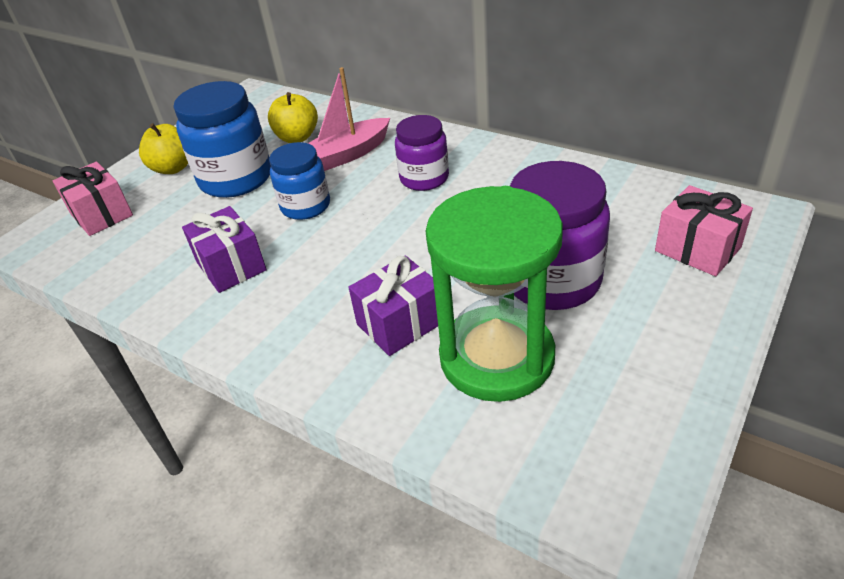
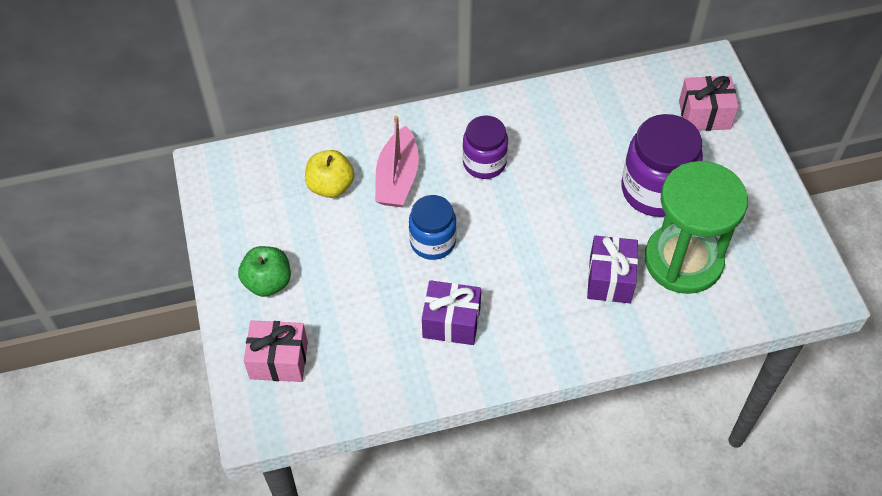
camera: 50 degrees left, 15 degrees up
yellow apple [139,123,188,174] -> green apple [238,246,291,297]
blue jar [173,81,271,198] -> none

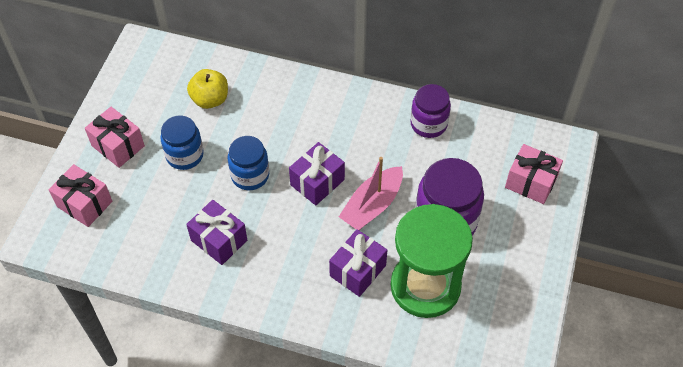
camera: 30 degrees right, 0 degrees up
green apple [238,246,291,297] -> pink gift [85,107,145,168]
pink boat [375,116,419,207] -> pink boat moved to [339,157,403,230]
purple jar [462,115,508,179] -> purple jar moved to [411,84,451,138]
none -> blue jar [161,116,204,170]
none -> purple gift [289,142,345,205]

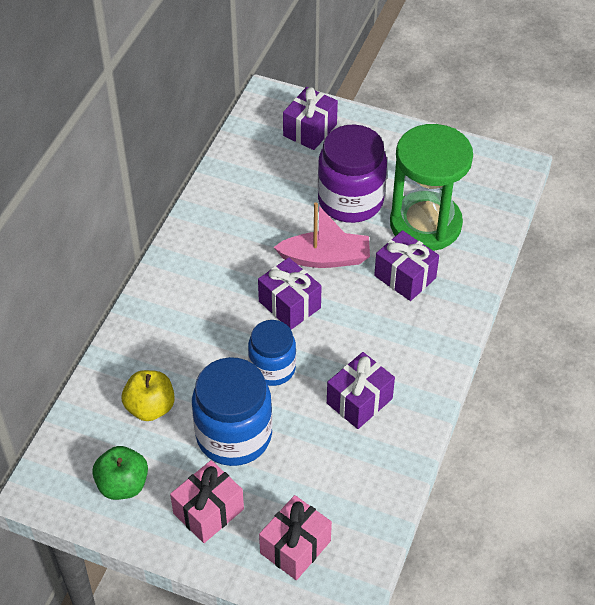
camera: 85 degrees left, 5 degrees down
blue jar [161,116,204,170] -> blue jar [192,357,272,466], size x1.58
pink boat [339,157,403,230] -> pink boat turned 45 degrees counterclockwise [274,202,370,268]
purple jar [411,84,451,138] -> none
pink gift [505,144,563,204] -> purple gift [283,87,338,150]
none -> green apple [92,446,148,500]

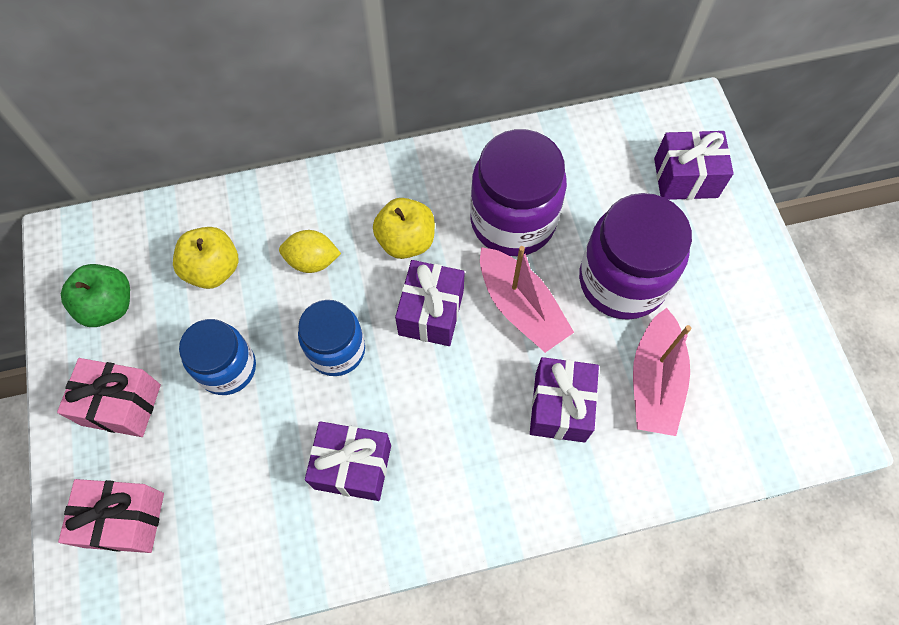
camera: 55 degrees right, 15 degrees up
blue jar [192,357,272,466] -> blue jar [179,319,256,395], size x0.63
green hourglass [390,124,473,251] -> pink boat [633,308,691,436]
none -> yellow lemon [279,230,341,273]
none -> yellow apple [373,198,435,259]
none -> purple jar [470,129,567,256]

